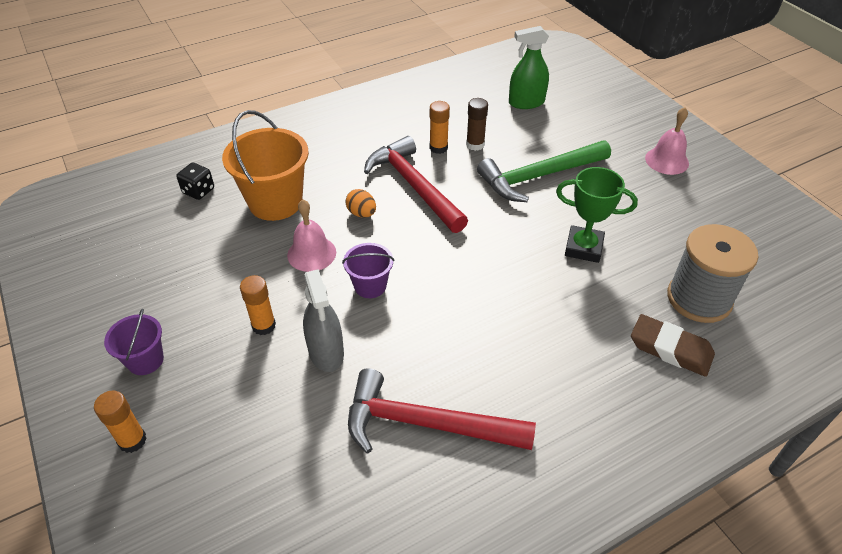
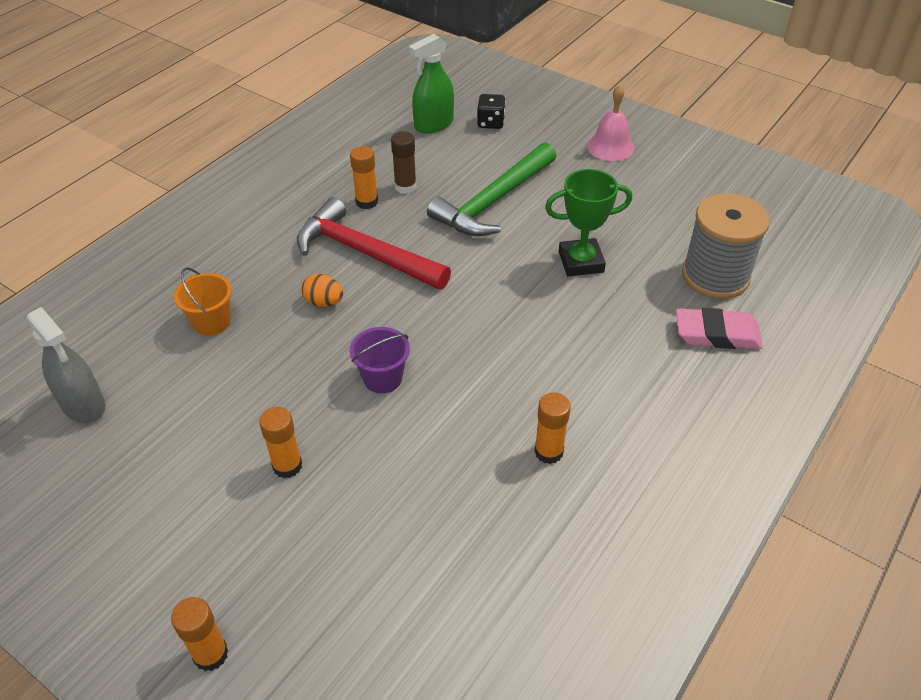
camera: 25 degrees left, 0 degrees up
purple bucket [104,309,164,375] -> none
black dice [176,163,214,200] -> black dice moved to [477,94,506,129]
orange bucket [222,110,309,221] -> orange bucket [174,267,232,336], size x0.54
pink bell [287,199,336,272] -> none
grey spray bottle [303,269,344,372] -> grey spray bottle moved to [26,307,105,423]
red hammer [348,368,536,454] -> none
brown eraser [631,314,715,377] -> pink eraser [676,308,763,349]
none -> orange glue stick [534,393,571,464]

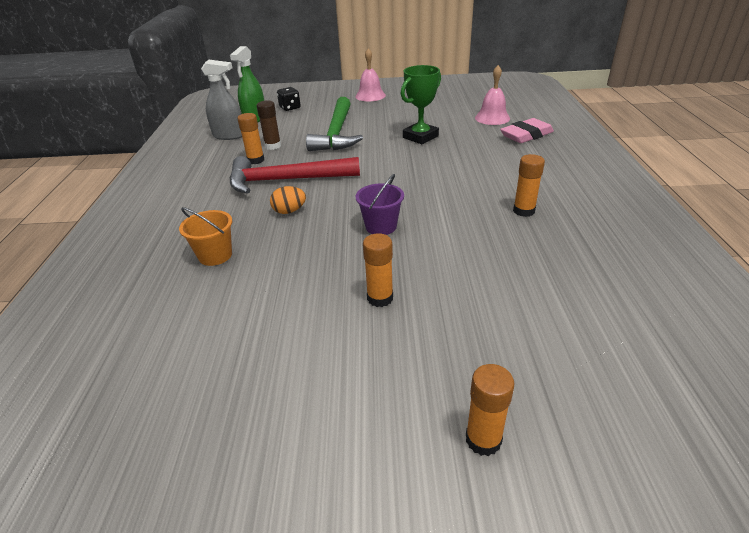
camera: 35 degrees left, 10 degrees down
grey spray bottle [26,307,105,423] -> grey spray bottle moved to [201,60,242,140]
grey spool [682,193,770,299] -> pink bell [475,65,510,125]

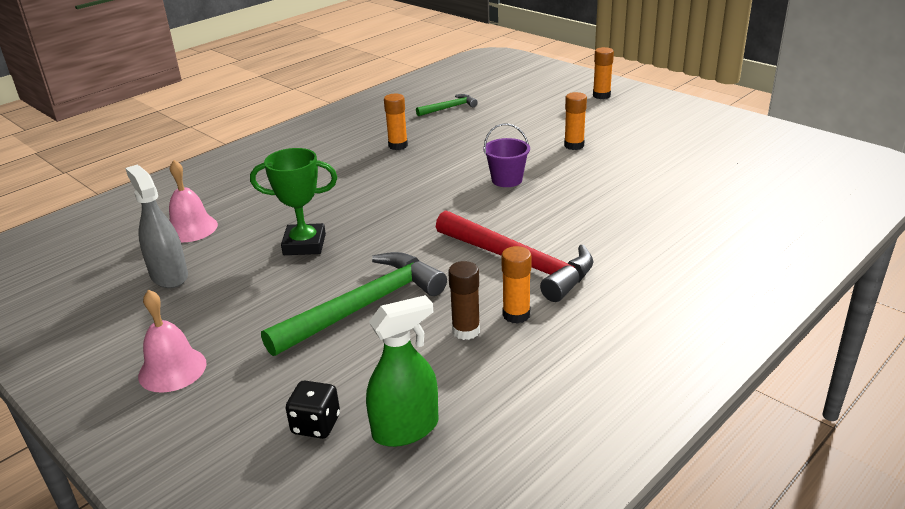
camera: 135 degrees left, 5 degrees down
orange bucket [179,207,232,266] -> none
grey spray bottle [201,60,242,140] -> grey spray bottle moved to [125,165,188,288]
orange egg [270,186,306,214] -> none
pink eraser [500,118,554,143] -> none
none -> green hammer [416,94,478,116]

